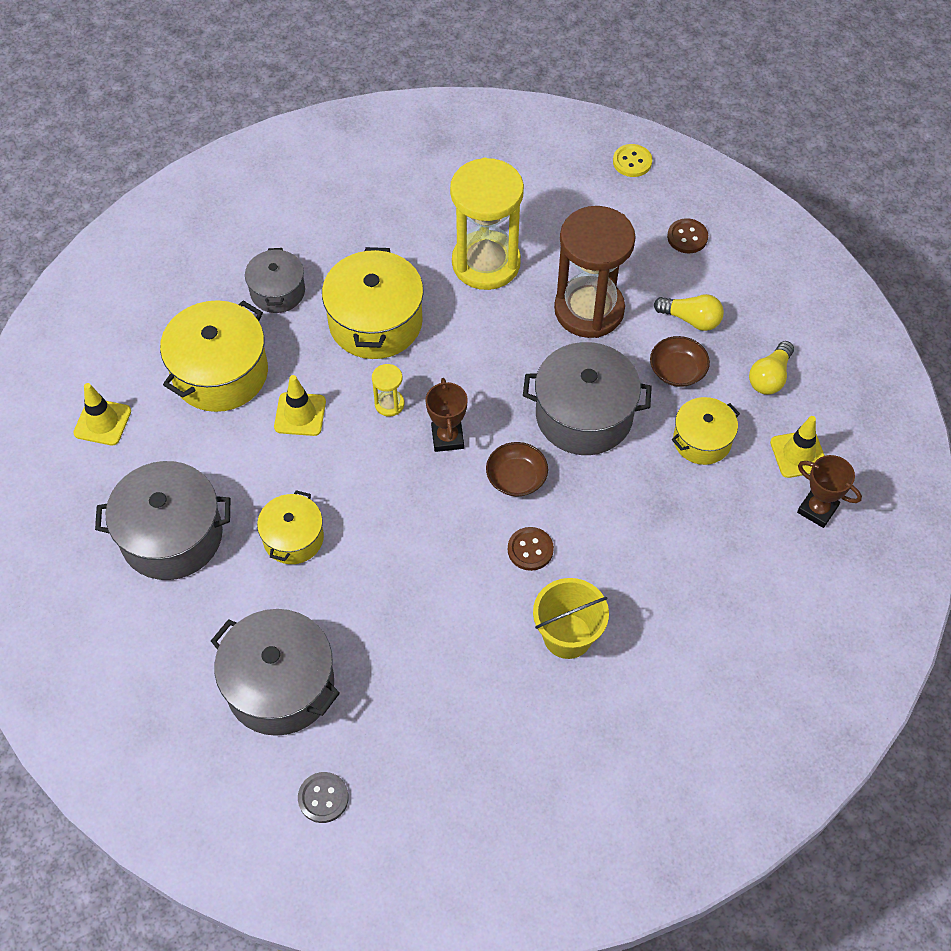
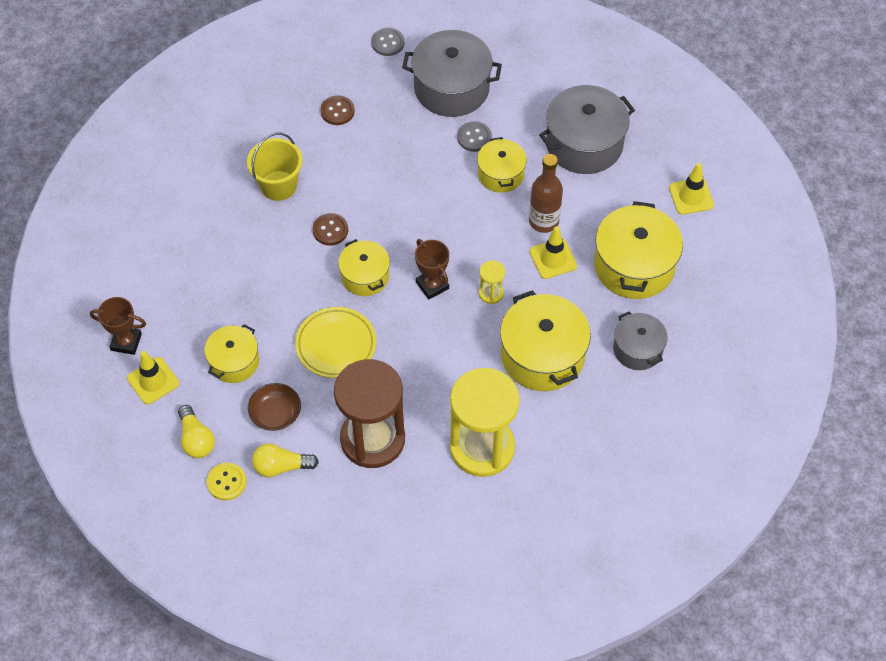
camera: 155 degrees right, 0 degrees up
brown bowl [486,442,548,496] -> yellow pot [338,239,390,296]
grey pot [523,342,652,455] -> yellow plate [295,307,376,378]
yellow button [613,144,652,177] -> yellow button moved to [207,463,246,501]
brown button [667,218,708,253] -> brown button moved to [320,95,355,125]
yellow light bulb [749,341,794,394] -> yellow light bulb turned 150 degrees clockwise [178,405,215,458]
none -> grey button [457,121,492,152]
none -> brown bottle [529,154,563,233]

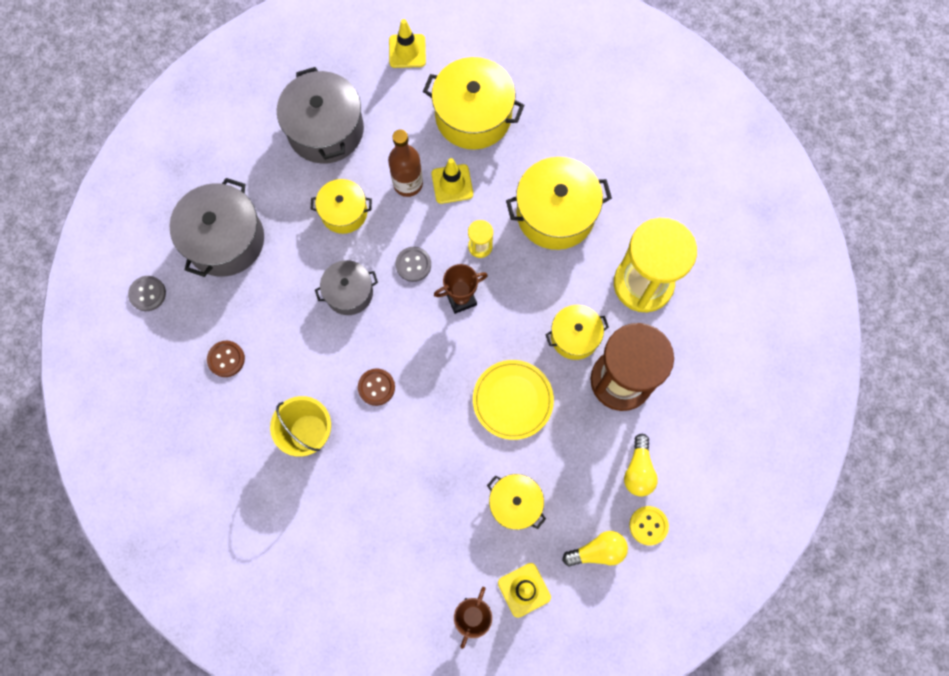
camera: 80 degrees left, 15 degrees up
brown bowl [248,383,301,431] -> none
yellow pot [338,239,390,296] -> yellow pot moved to [545,305,609,360]
grey button [457,121,492,152] -> grey button moved to [395,247,431,282]
grey pot [613,311,668,370] -> grey pot moved to [315,260,378,315]

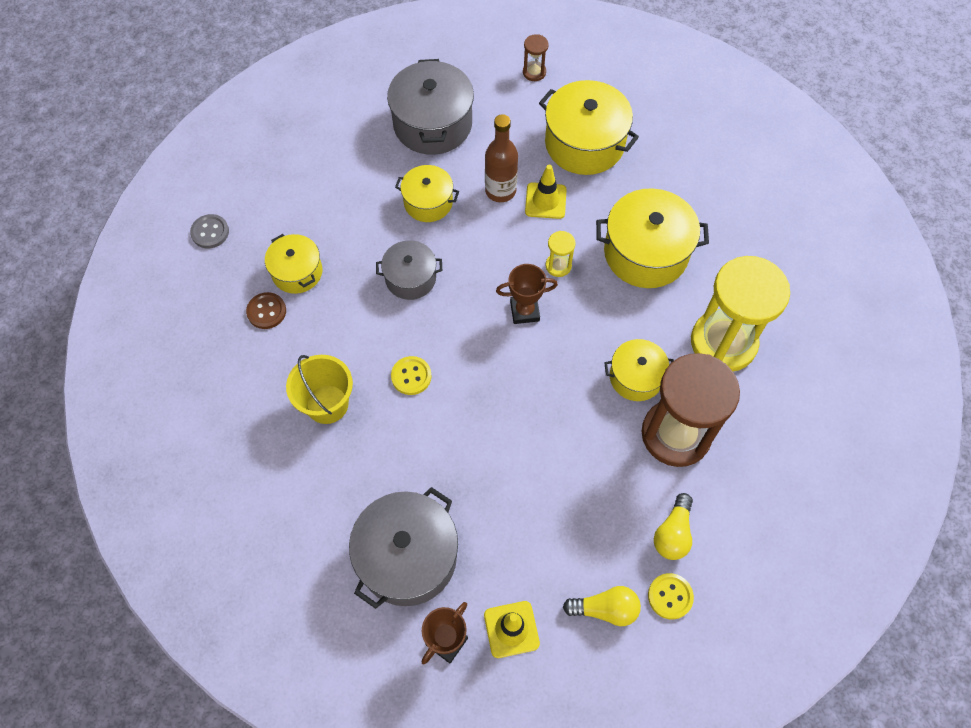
camera: 15 degrees right, 10 degrees down
grey pot [170,178,264,277] -> grey pot moved to [349,487,458,609]
brown button [358,369,395,406] -> yellow button [391,356,432,395]
yellow traffic cone [389,19,426,68] -> brown hourglass [523,34,549,81]
grey button [395,247,431,282] -> none
yellow plate [473,360,554,440] -> none
yellow pot [487,474,546,530] -> yellow pot moved to [265,234,322,294]

